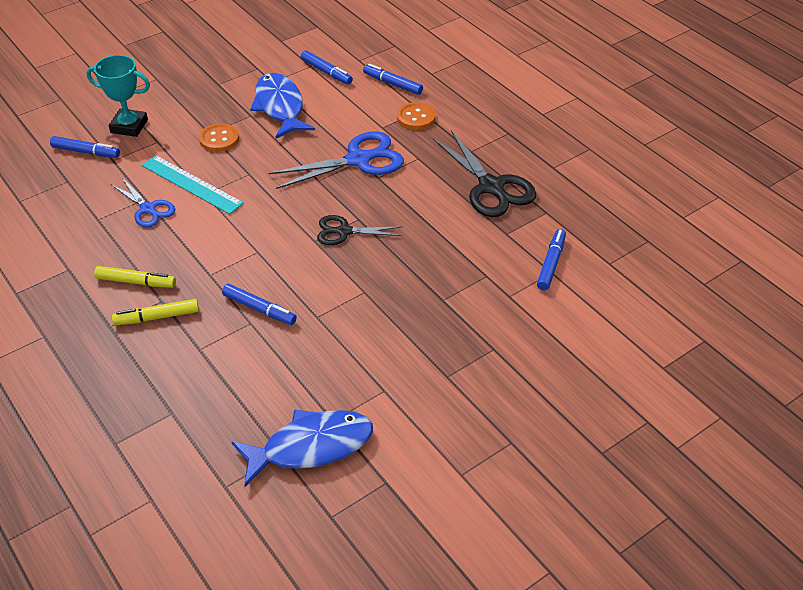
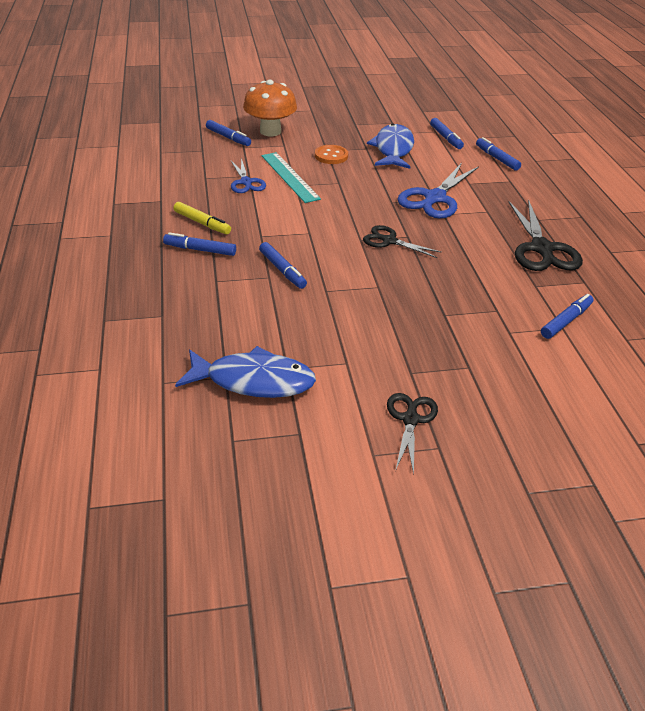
camera: 25 degrees right, 5 degrees down
turquoise trophy [86,55,150,137] -> orange mushroom [243,80,297,136]
yellow marker [112,299,199,325] -> blue marker [163,232,236,256]
blue scissors [269,132,404,189] -> blue scissors turned 120 degrees clockwise [397,163,479,219]
orange button [397,102,435,130] -> none
none -> black scissors [387,393,438,475]

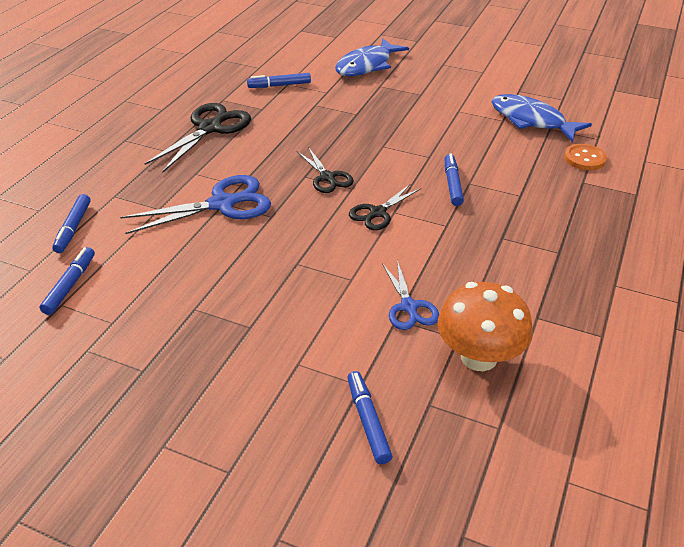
camera: 145 degrees left, 0 degrees up
blue marker [163,232,236,256] -> none
yellow marker [174,202,231,234] -> none
blue scissors [231,158,266,193] -> blue scissors turned 150 degrees clockwise [382,260,439,330]
orange mushroom [243,80,297,136] -> orange mushroom moved to [438,282,533,371]
turquoise ruler [262,152,321,203] -> none
orange button [315,145,348,164] -> orange button moved to [564,144,607,170]
blue fish [367,124,414,169] -> blue fish moved to [335,38,409,76]
black scissors [387,393,438,475] -> black scissors moved to [349,184,421,230]

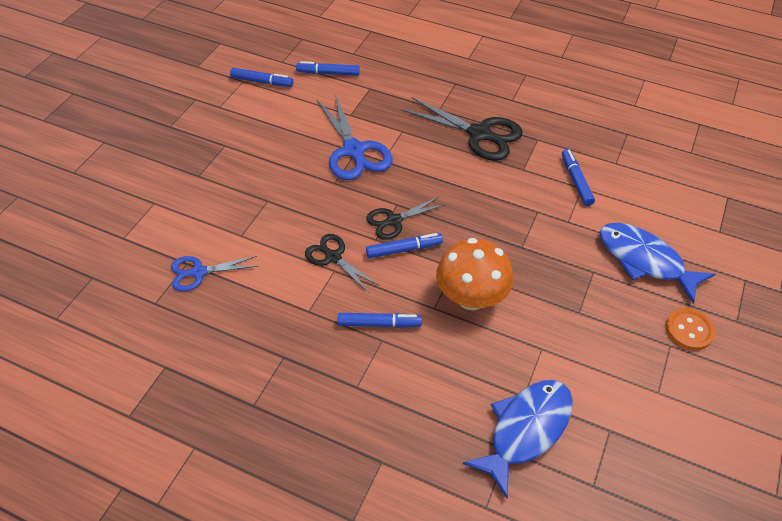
camera: 90 degrees right, 10 degrees up
blue marker [347,371,392,464] -> blue marker moved to [366,233,443,258]
orange mushroom [438,282,533,371] -> orange mushroom moved to [436,238,513,310]
orange button [564,144,607,170] -> orange button moved to [666,308,715,351]

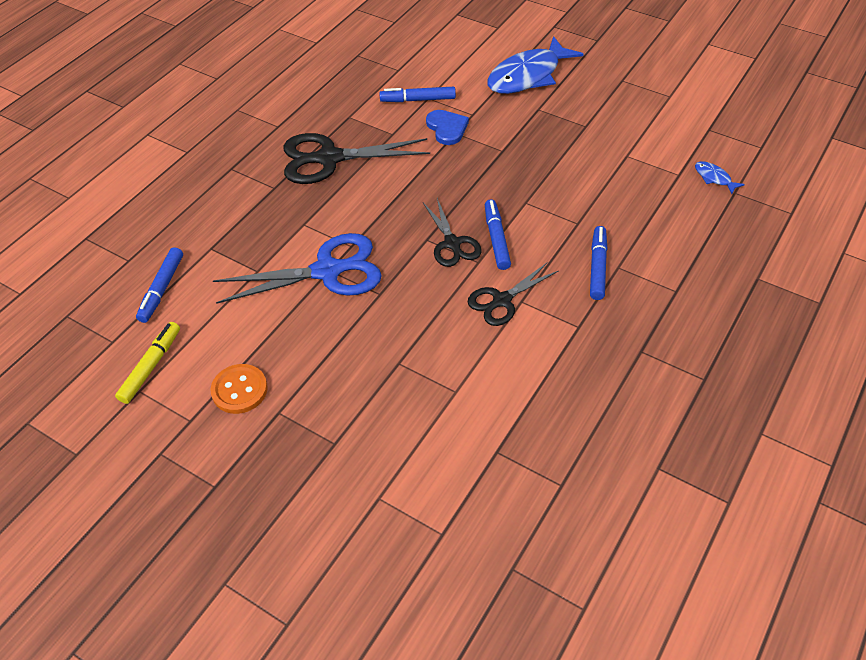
camera: 80 degrees left, 0 degrees up
blue scissors [171,256,259,291] -> none
blue marker [230,68,293,87] -> yellow marker [115,322,180,404]
black scissors [401,97,522,161] -> black scissors turned 135 degrees counterclockwise [283,133,430,184]
orange mushroom [436,238,513,310] -> none
blue fish [463,380,573,499] -> blue fish [695,161,745,194], size x0.42
orange button [666,308,715,351] -> orange button moved to [211,364,268,414]
none -> blue heart [426,110,469,145]

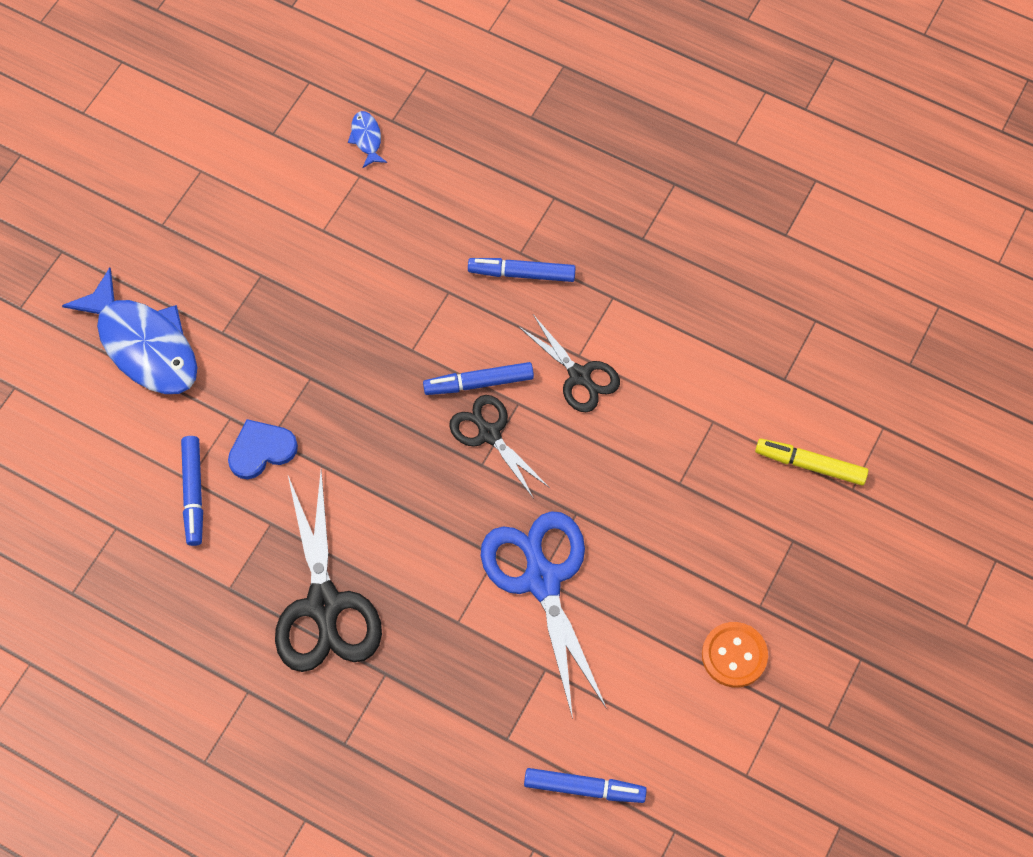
camera: 95 degrees left, 15 degrees up
yellow marker [115,322,180,404] -> yellow marker moved to [755,439,868,485]
black scissors [423,198,482,267] -> black scissors turned 105 degrees counterclockwise [449,395,550,499]
blue fish [695,161,745,194] -> blue fish turned 120 degrees clockwise [348,111,387,168]

